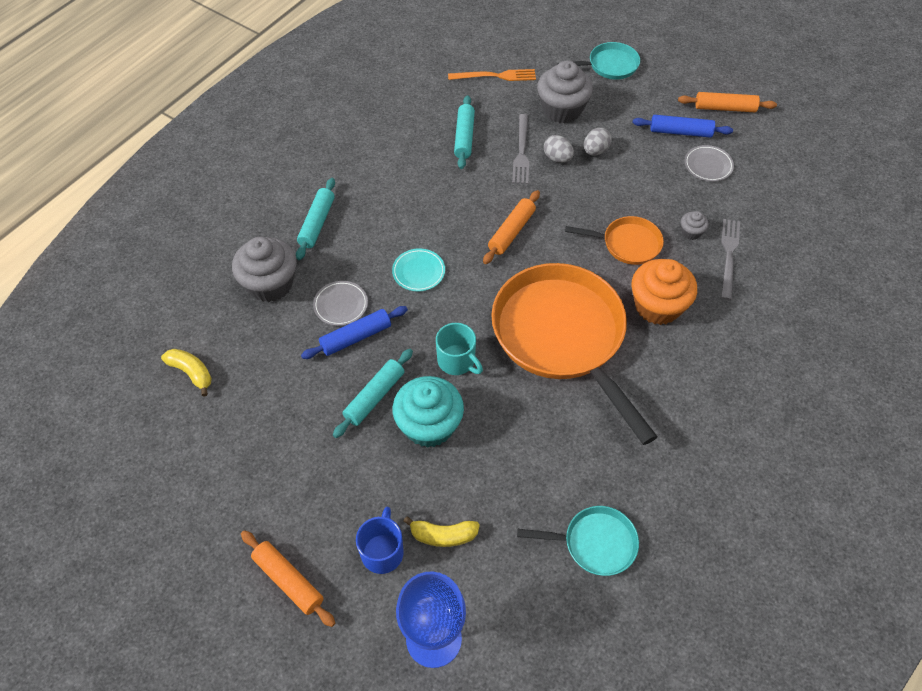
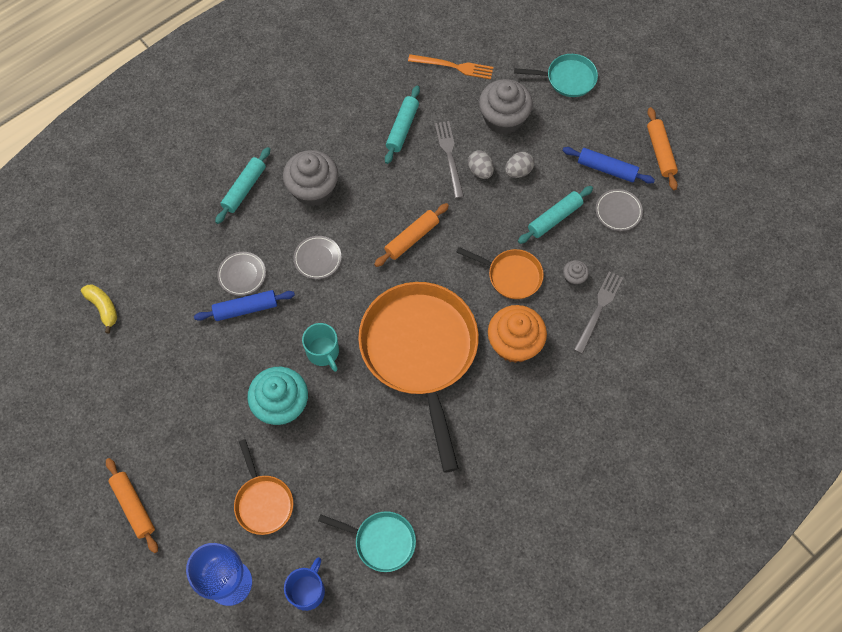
camera: 15 degrees right, 10 degrees up
grey cupcake [232,237,297,302] -> grey cupcake moved to [283,150,338,206]
turquoise rolling pin [333,349,413,438] -> turquoise rolling pin moved to [518,186,593,244]
blue mug [356,507,404,574] -> blue mug moved to [284,557,325,611]
turquoise plate [392,248,445,291] -> grey plate [294,236,342,279]
yellow banana [404,516,480,547] -> orange pan [234,439,293,535]
grey fork [512,114,529,184] -> grey fork turned 150 degrees clockwise [435,121,464,198]
orange rolling pin [678,92,777,112] -> orange rolling pin turned 60 degrees clockwise [647,107,678,190]

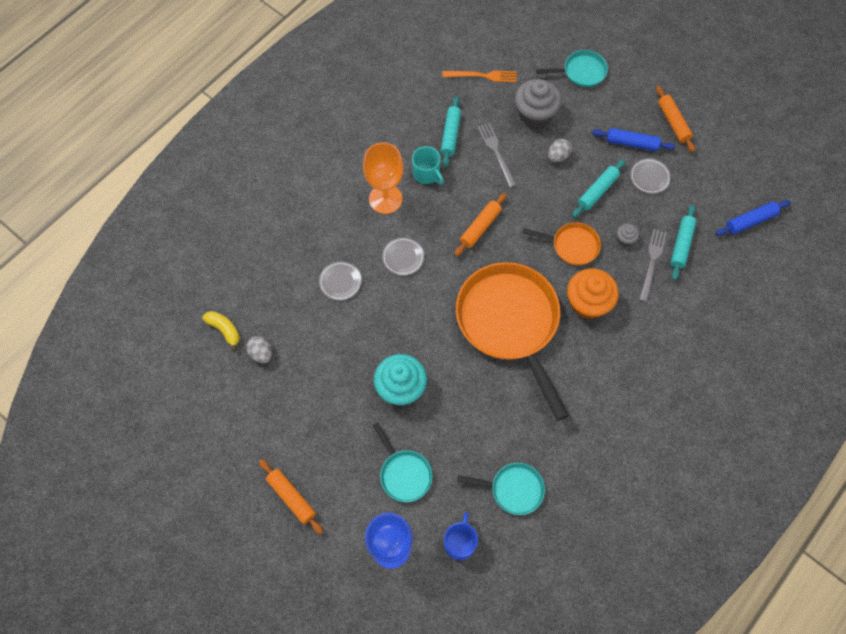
camera: 10 degrees left, 0 degrees up
blue rolling pin [194,290,295,321] -> blue rolling pin moved to [716,200,791,236]
turquoise rolling pin [215,147,270,224] -> turquoise rolling pin moved to [670,205,697,280]
orange pan [234,439,293,535] -> turquoise pan [373,423,433,502]
grey cupcake [283,150,338,206] -> orange goblet [363,143,403,214]
turquoise mug [302,323,339,372] -> turquoise mug moved to [412,146,444,184]
grey egg [468,150,494,179] -> grey egg moved to [246,336,272,363]

